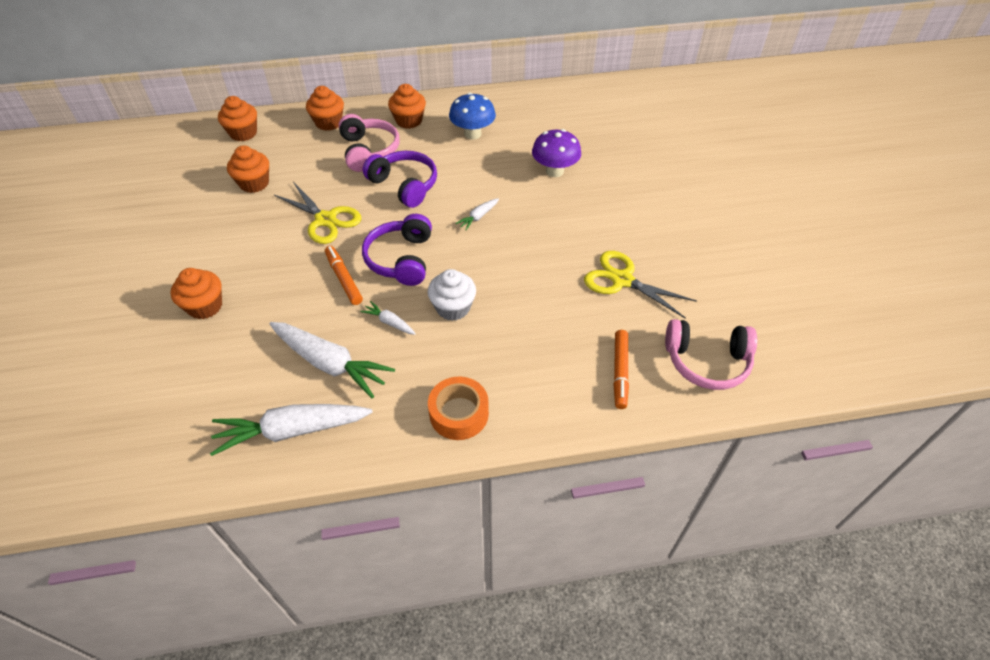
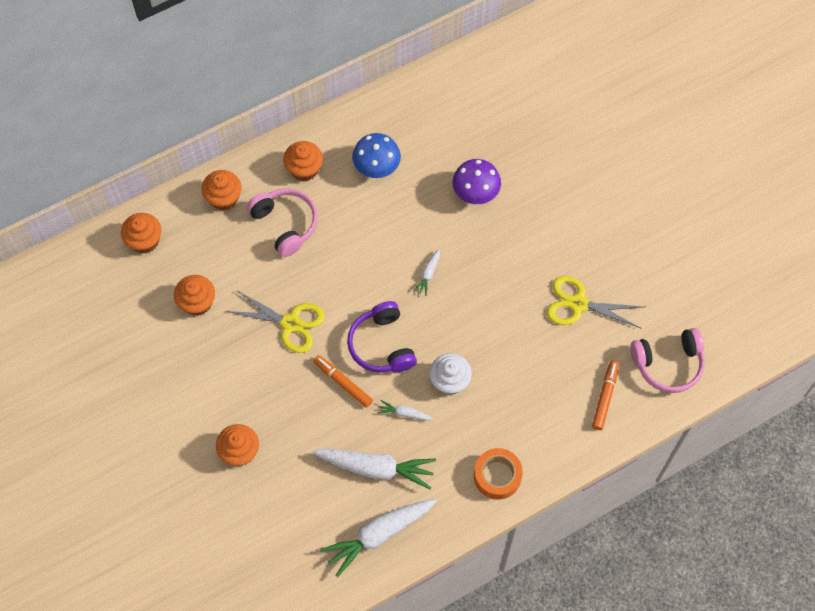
camera: 20 degrees left, 15 degrees up
purple headphones [363,151,437,208] -> none
orange marker [613,330,629,409] -> orange marker turned 150 degrees counterclockwise [592,360,619,430]

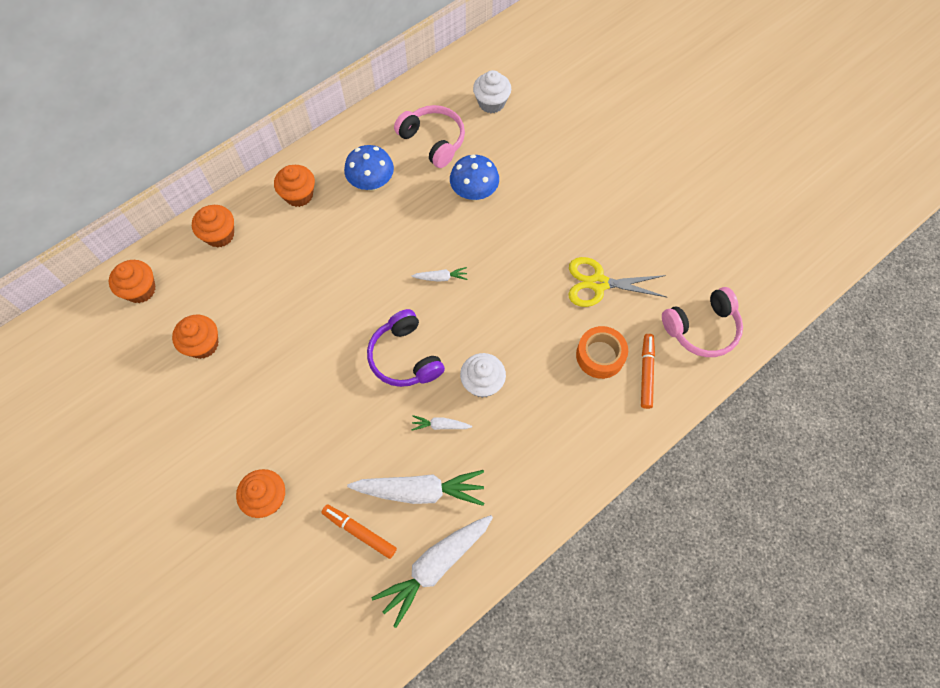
camera: 10 degrees left, 0 degrees up
yellow scissors [226,290,325,353] -> none
pink headphones [246,188,318,257] -> pink headphones moved to [394,105,465,168]
orange marker [313,355,373,408] -> orange marker moved to [321,504,397,559]
white carrot [413,248,440,296] -> white carrot turned 105 degrees counterclockwise [412,267,467,282]
purple mushroom [452,159,501,204] -> blue mushroom [450,154,499,200]
orange tape [474,448,523,500] -> orange tape moved to [576,326,628,379]
none -> white cupcake [473,70,511,113]

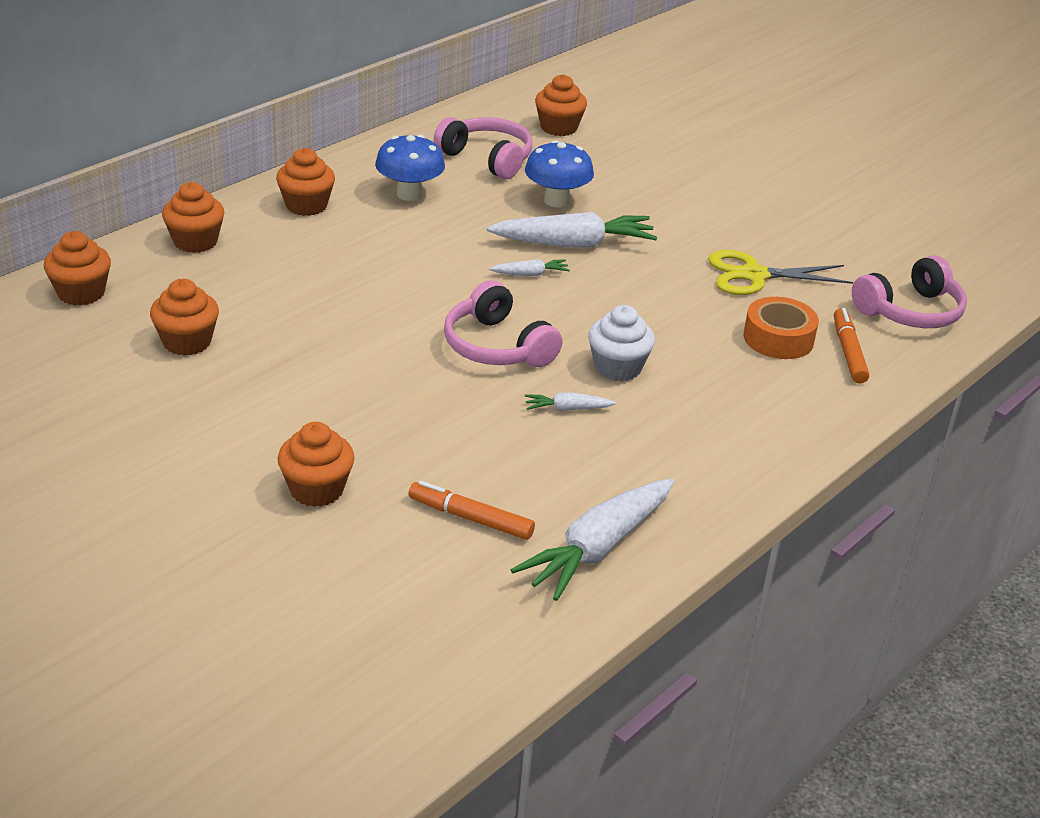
camera: 10 degrees left, 30 degrees down
white carrot [347,470,484,506] -> white carrot moved to [487,212,657,247]
purple headphones [367,309,445,387] -> pink headphones [444,280,562,367]
white cupcake [473,70,511,113] -> orange cupcake [535,74,587,136]

